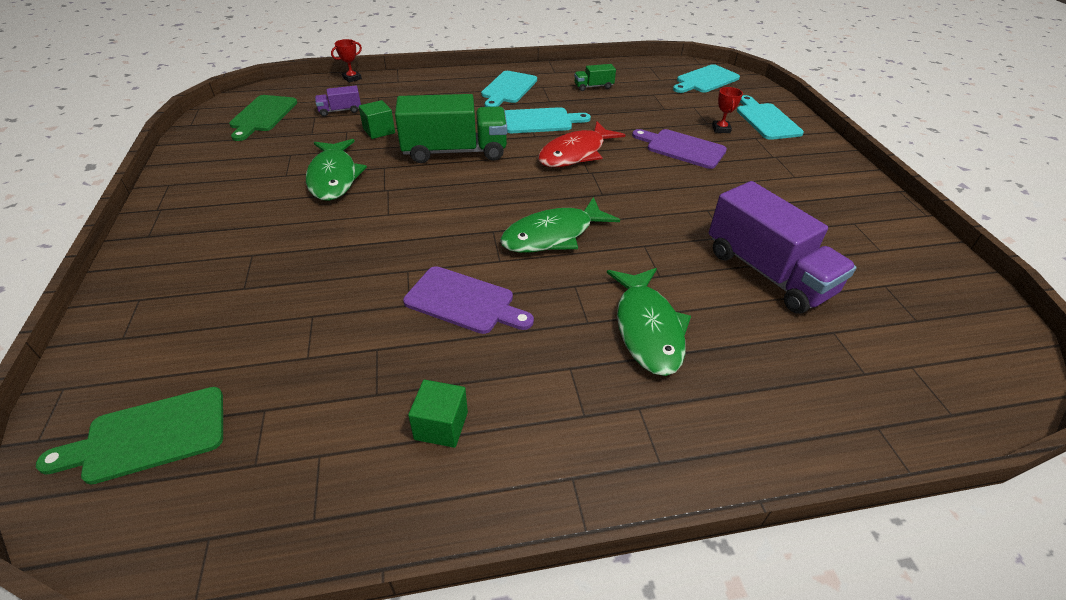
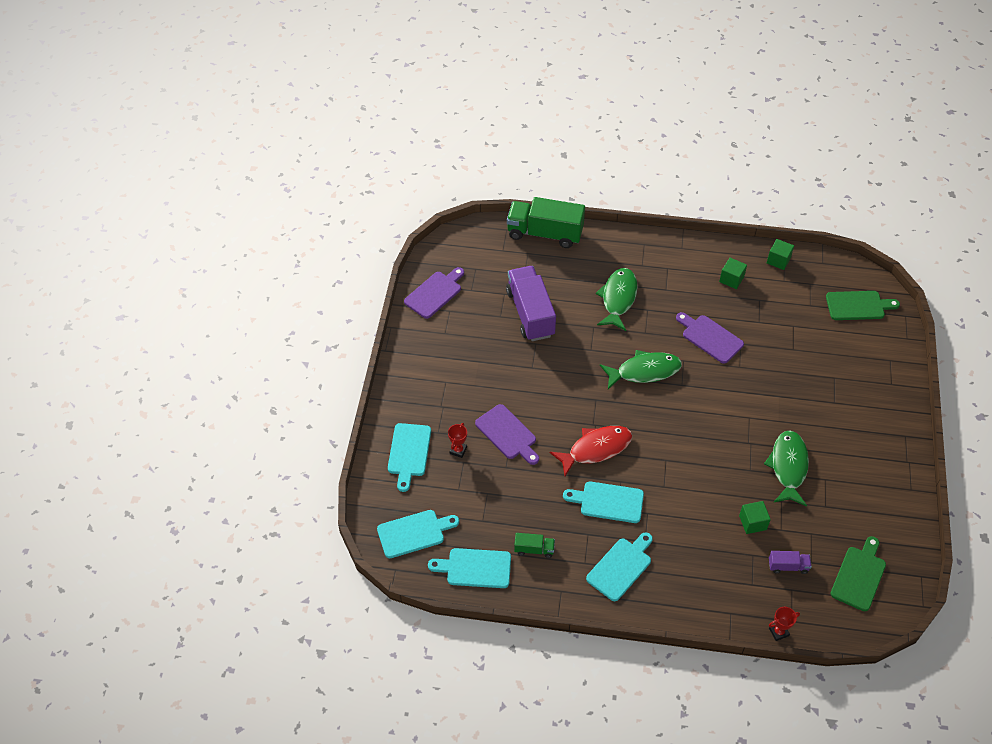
camera: 160 degrees left, 10 degrees up
green truck [395,94,507,163] -> green truck moved to [507,197,585,248]
none -> purple cutting board [404,267,464,319]
none -> turquoise cutting board [428,548,511,588]
none -> green cube [767,239,794,270]

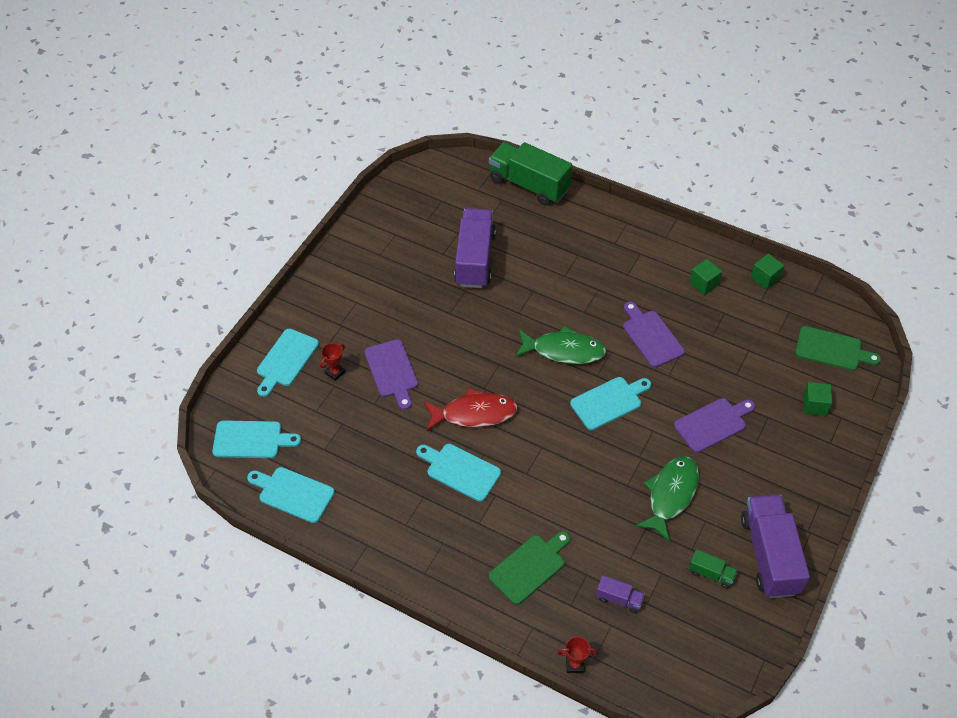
camera: 20 degrees right, 0 degrees up
purple cutting board [404,267,464,319] -> purple cutting board moved to [674,398,755,453]
green truck [514,533,555,558] -> green truck moved to [689,549,738,589]
turquoise cutting board [586,532,653,601] -> turquoise cutting board moved to [570,377,651,430]
green fish [596,268,638,331] -> none
green cube [739,501,771,534] -> green cube moved to [803,382,832,416]
green cutting board [831,536,886,611] -> green cutting board moved to [489,531,570,605]
none -> purple truck [741,495,810,598]

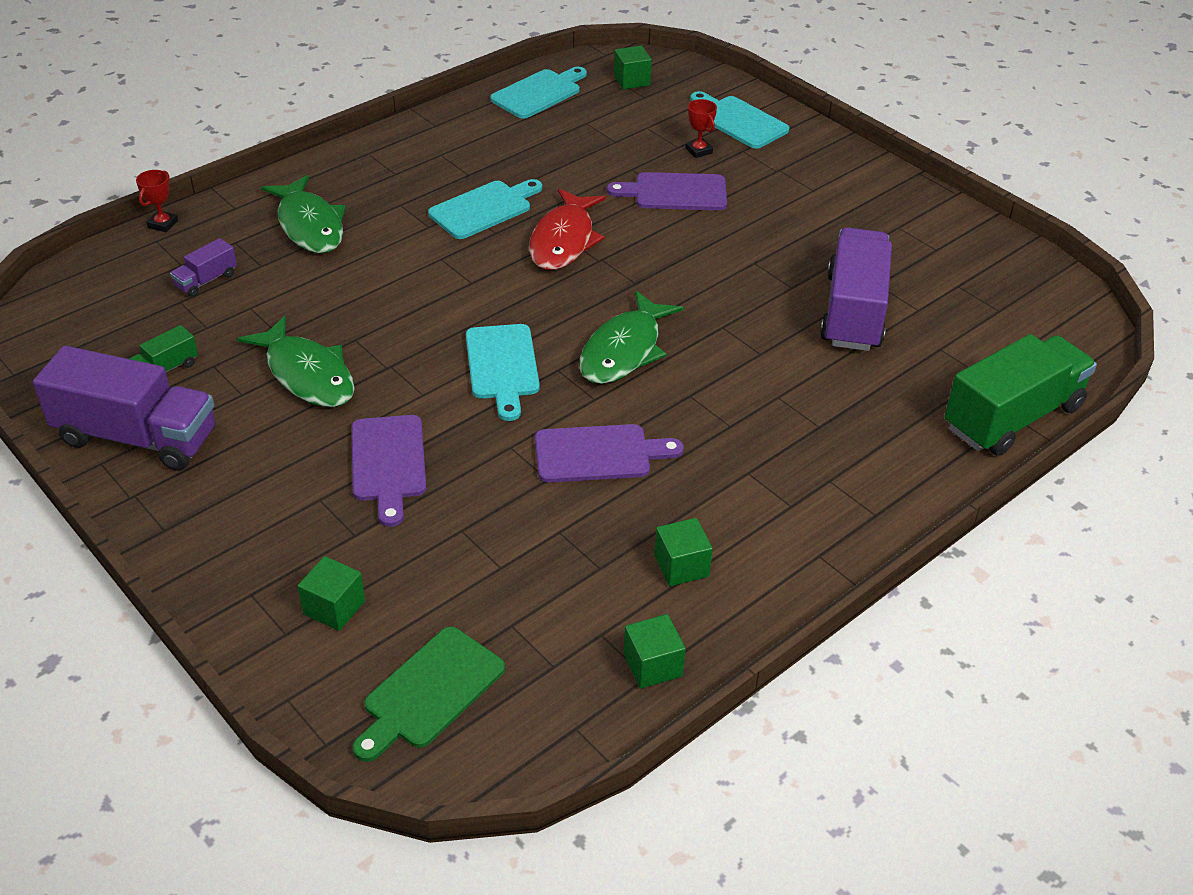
camera: 110 degrees right, 10 degrees down
turquoise cutting board [212,420,301,458] -> green cube [614,46,652,89]
purple truck [454,208,496,288] -> purple truck turned 105 degrees counterclockwise [820,227,892,351]
green cutting board [489,531,570,605] -> green fish [261,175,346,253]

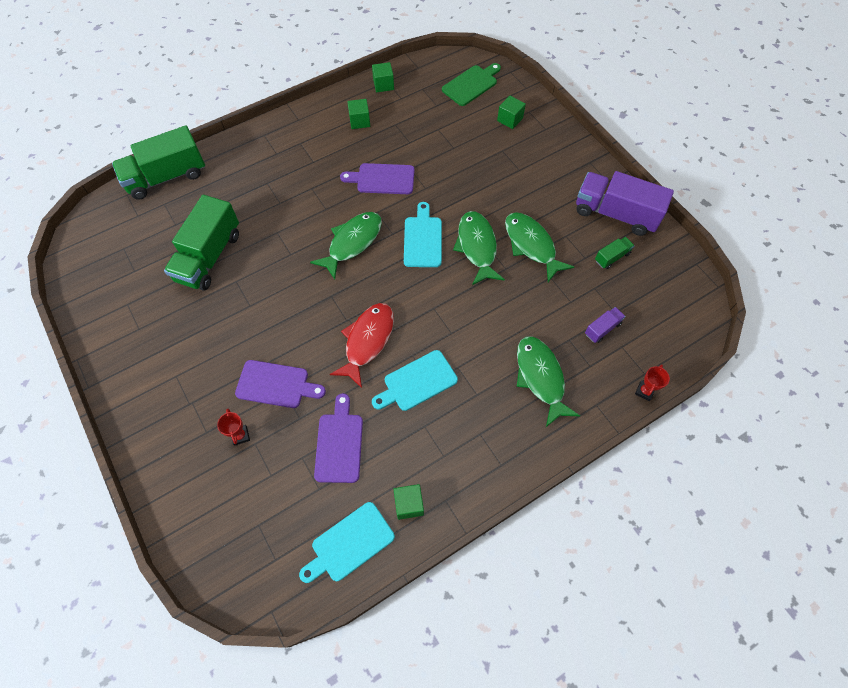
camera: 170 degrees left, 20 degrees up
purple cutting board [351,415,426,527] -> purple cutting board moved to [314,393,363,483]
green cube [614,46,652,89] -> green cube moved to [393,484,424,520]
turquoise cutting board [690,91,789,149] -> none
purple truck [820,227,892,351] -> green truck [164,195,239,290]
none -> green fish [453,211,505,285]

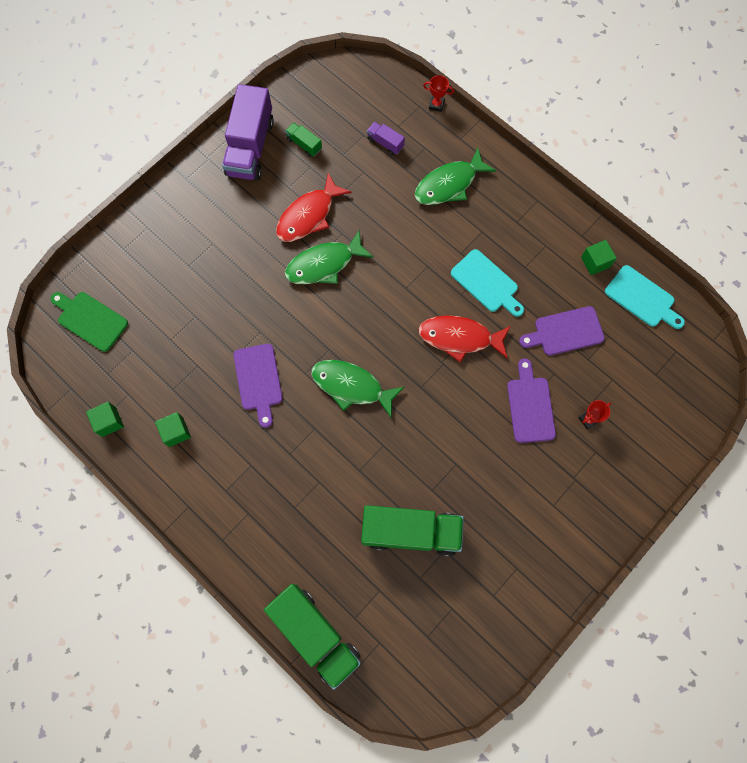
camera: 105 degrees left, 10 degrees up
turquoise cutting board [404,202,442,267] -> none
green cube [497,96,526,129] -> none
green fish [505,212,574,282] -> red fish [276,173,352,242]

